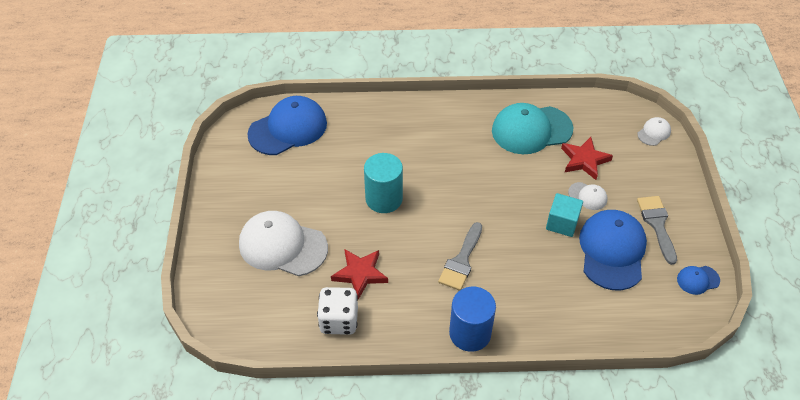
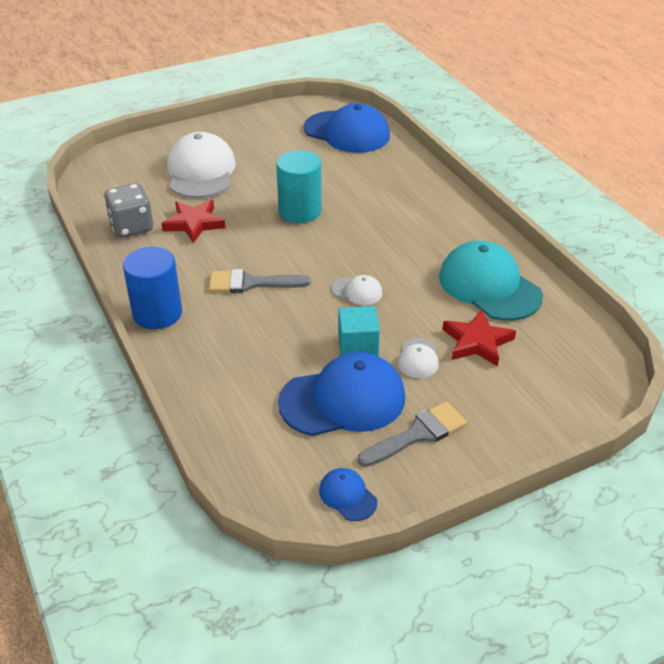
camera: 65 degrees right, 10 degrees down
white dice [317,287,358,335] -> grey dice [104,183,153,238]
white cap [638,117,671,146] -> white cap moved to [332,275,382,305]

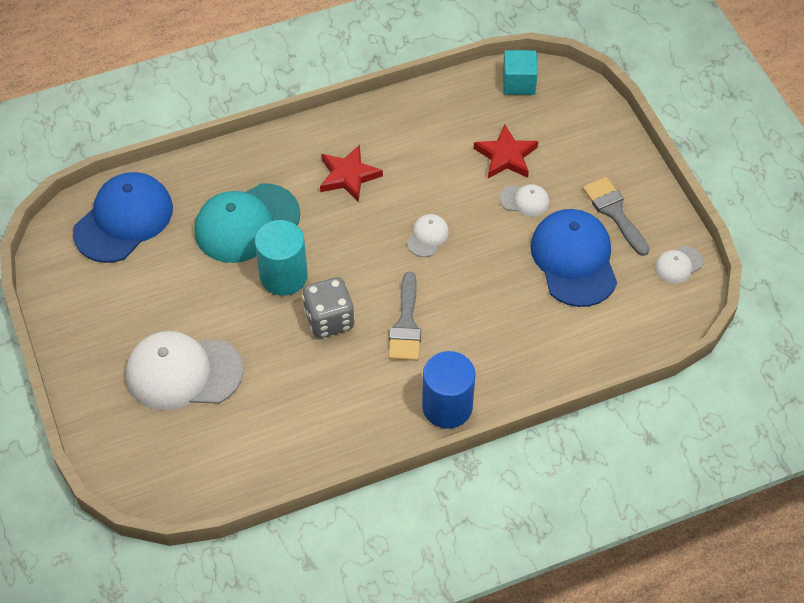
camera: 85 degrees left, 15 degrees up
grey dice [104,183,153,238] -> grey dice moved to [302,277,355,338]
red star [161,200,226,243] -> red star moved to [320,145,383,202]
blue cap [319,468,377,521] -> white cap [655,246,703,284]
turquoise cube [338,306,380,356] -> turquoise cube moved to [503,50,538,95]
turquoise cap [439,241,543,321] -> turquoise cap moved to [194,183,300,263]

